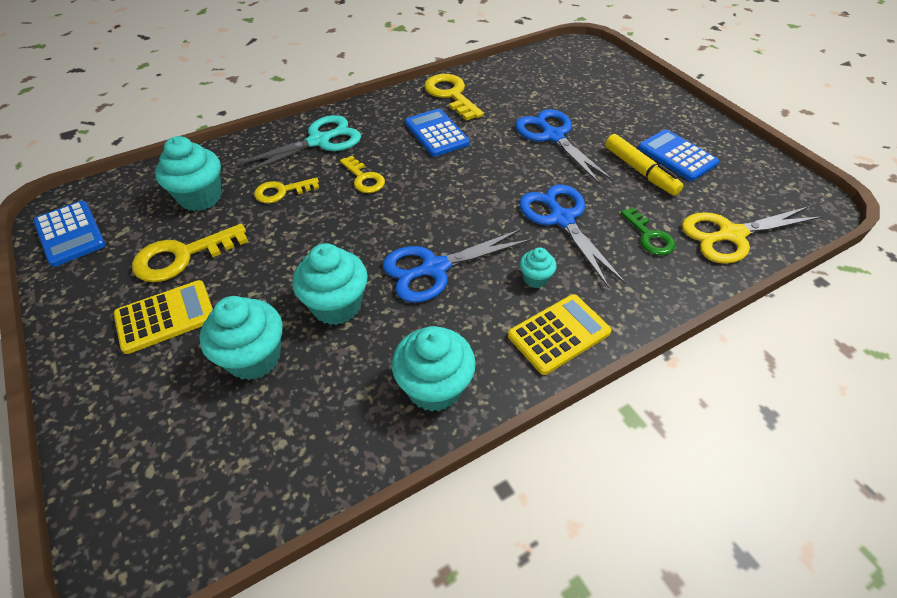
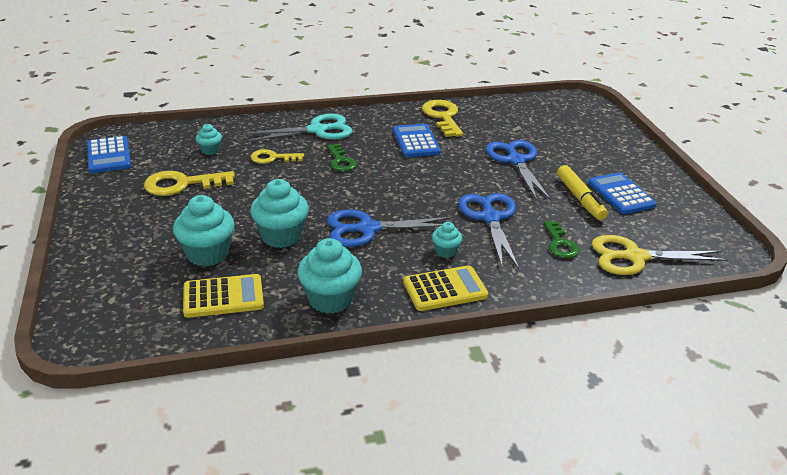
camera: 15 degrees right, 15 degrees down
yellow calculator [114,280,213,354] -> yellow calculator moved to [183,274,264,318]
turquoise cupcake [155,136,222,211] -> turquoise cupcake [196,124,222,155], size x0.53
yellow key [340,155,385,193] -> green key [327,144,357,172]

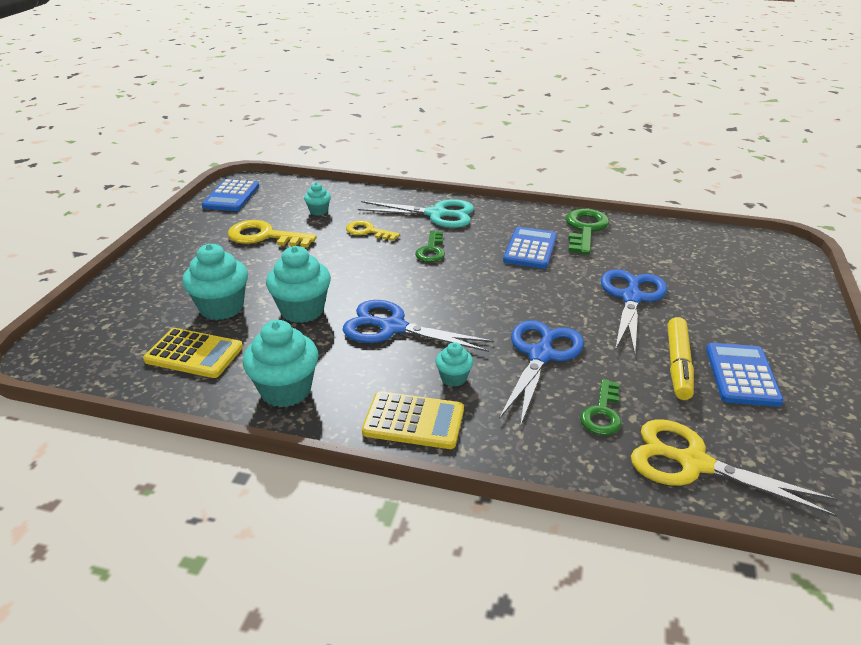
camera: 30 degrees right, 0 degrees up
yellow key [422,100,463,137] -> green key [566,209,609,255]

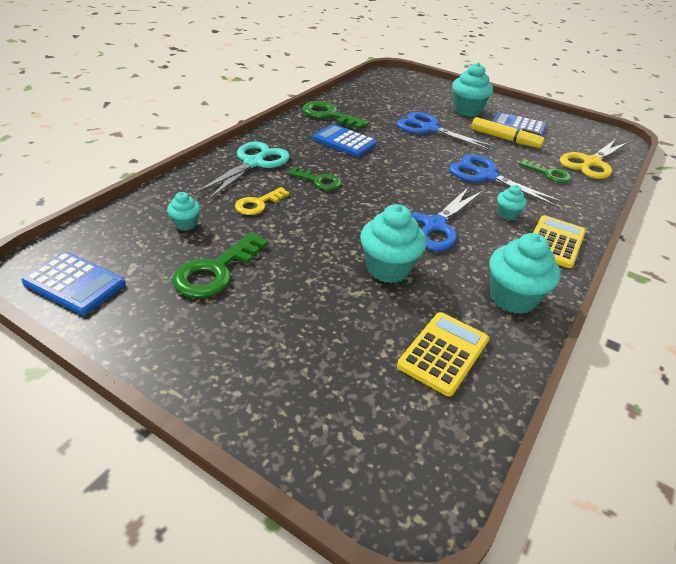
camera: 75 degrees left, 5 degrees up
turquoise cupcake [182,243,248,320] -> turquoise cupcake moved to [452,63,493,116]
yellow key [228,220,317,248] -> green key [172,232,268,298]

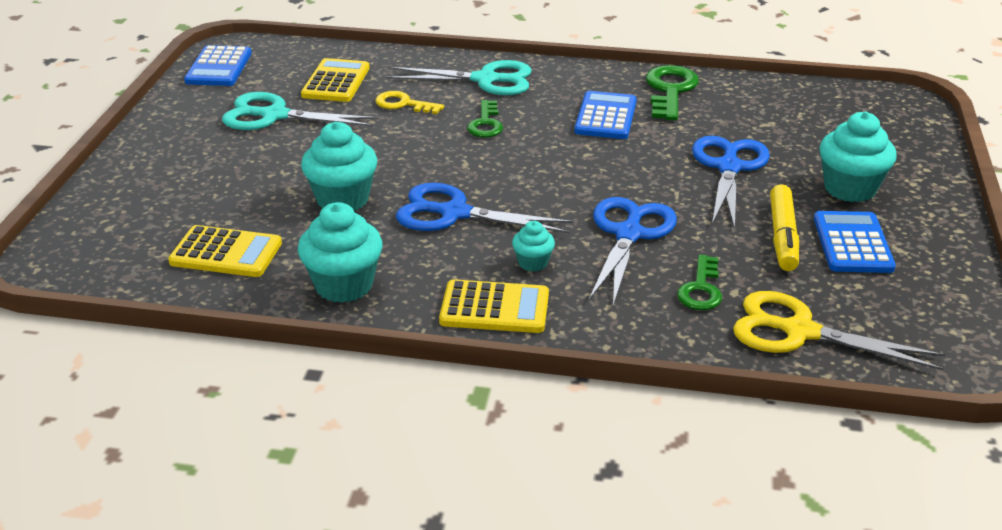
camera: 70 degrees right, 5 degrees down
turquoise cupcake [167,192,200,231] -> yellow calculator [301,58,370,102]
green key [172,232,268,298] -> turquoise scissors [222,92,379,130]

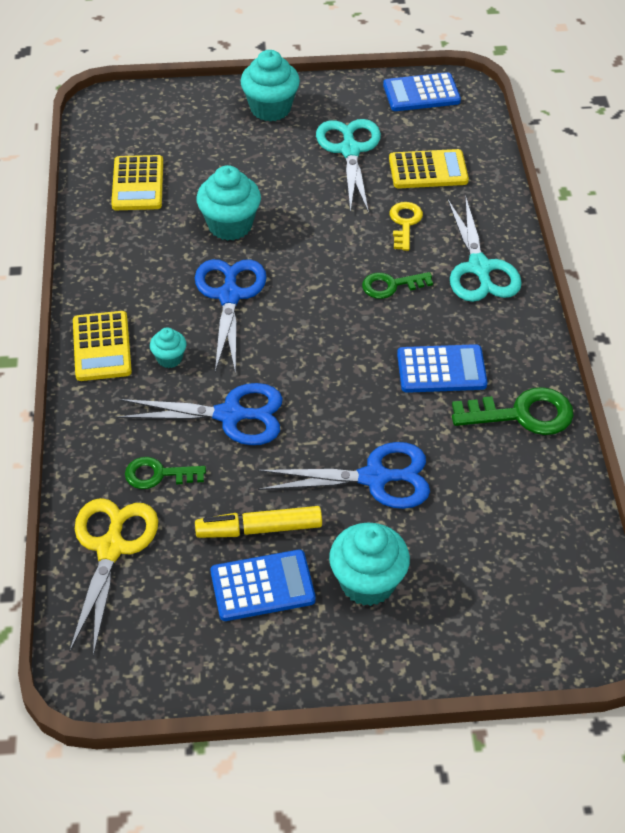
camera: 75 degrees right, 15 degrees up
turquoise cupcake [298,202,382,303] -> turquoise cupcake moved to [240,50,300,122]

